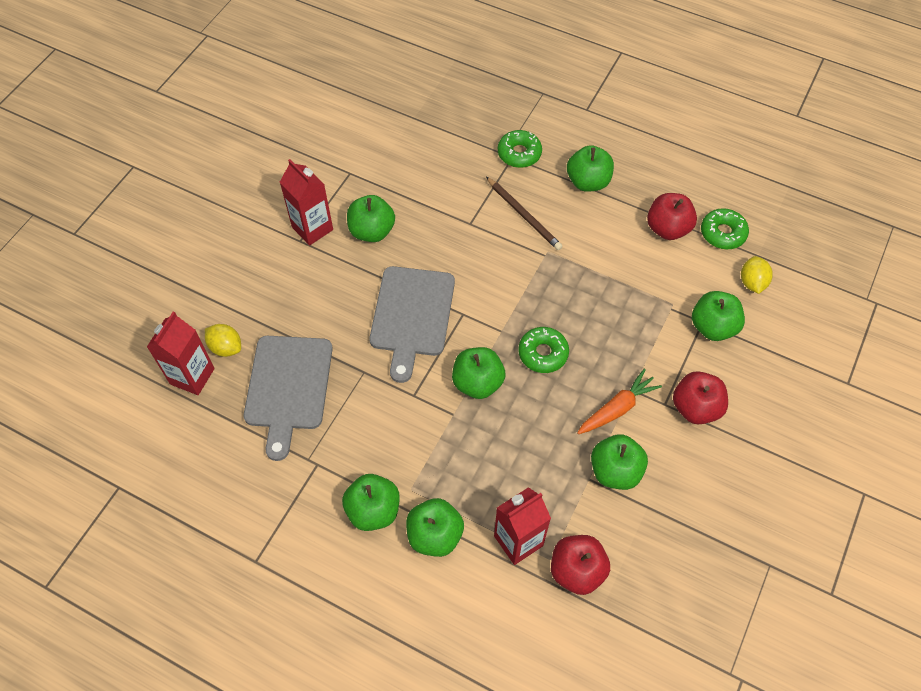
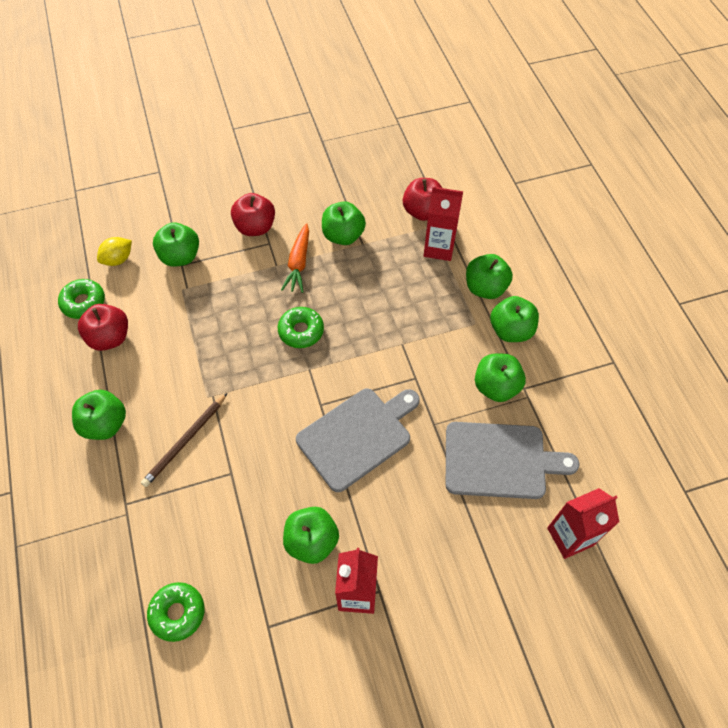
camera: 135 degrees left, 0 degrees up
yellow lemon [205,324,241,357] -> none
grey cutting board [244,336,333,461] -> grey cutting board turned 45 degrees clockwise [446,422,579,499]
green apple [452,347,505,399] -> green apple moved to [475,354,526,402]
brown pencil [486,177,562,250] -> brown pencil turned 150 degrees counterclockwise [141,393,227,487]
green donut [498,130,542,168] -> green donut moved to [147,582,204,642]
orange carrot [577,369,662,434] -> orange carrot turned 90 degrees counterclockwise [281,223,309,293]

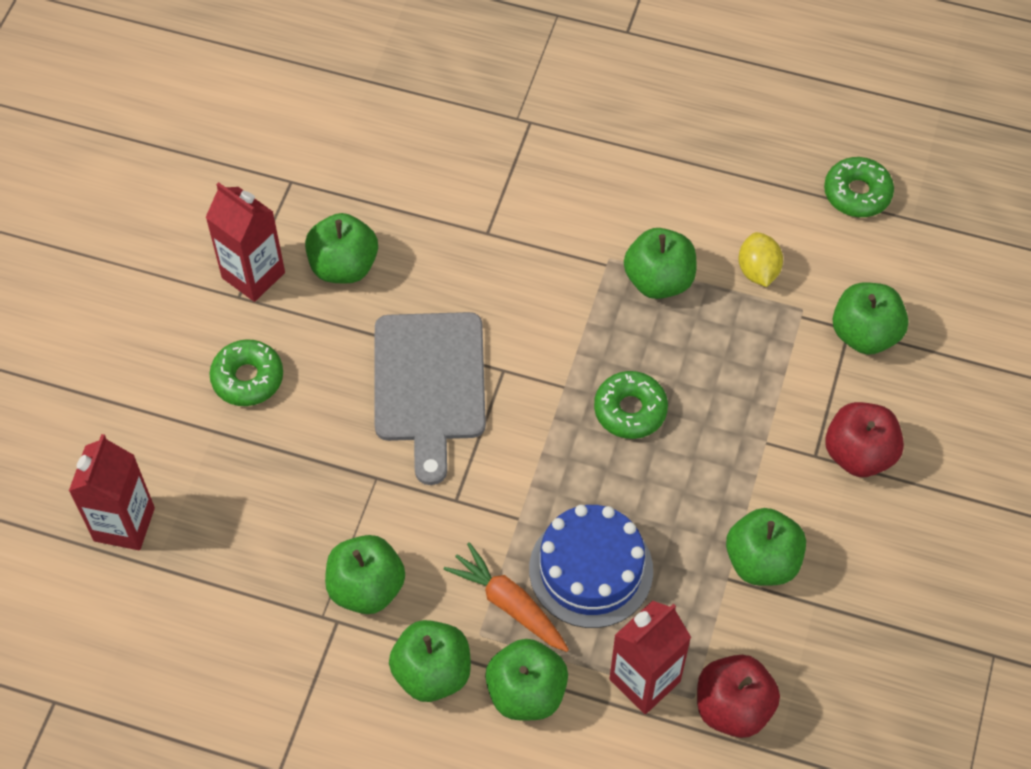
camera: 125 degrees right, 0 degrees up
green apple [72,390,126,440] -> green apple moved to [624,228,696,299]
red apple [78,304,128,351] -> none
yellow lemon [97,237,132,266] -> yellow lemon moved to [738,232,783,287]
brown pencil [141,393,227,487] -> none
green donut [147,582,204,642] -> green donut moved to [209,339,283,406]
orange carrot [281,223,309,293] -> orange carrot moved to [444,542,569,652]
grey cutting board [446,422,579,499] -> none
none -> blue cake [529,505,653,628]

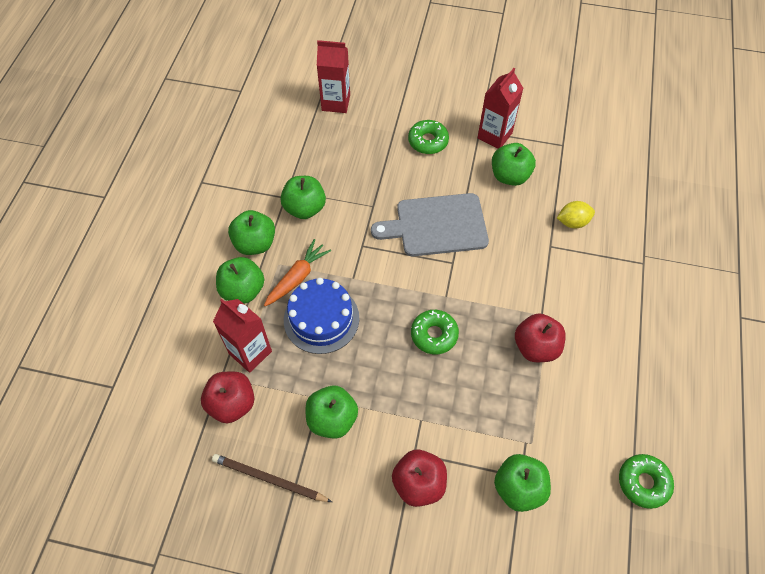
camera: 85 degrees right, 0 degrees up
green apple [624,228,696,299] -> red apple [515,313,566,362]
yellow lemon [738,232,783,287] -> yellow lemon moved to [557,201,595,228]
none -> brown pencil [212,454,332,502]

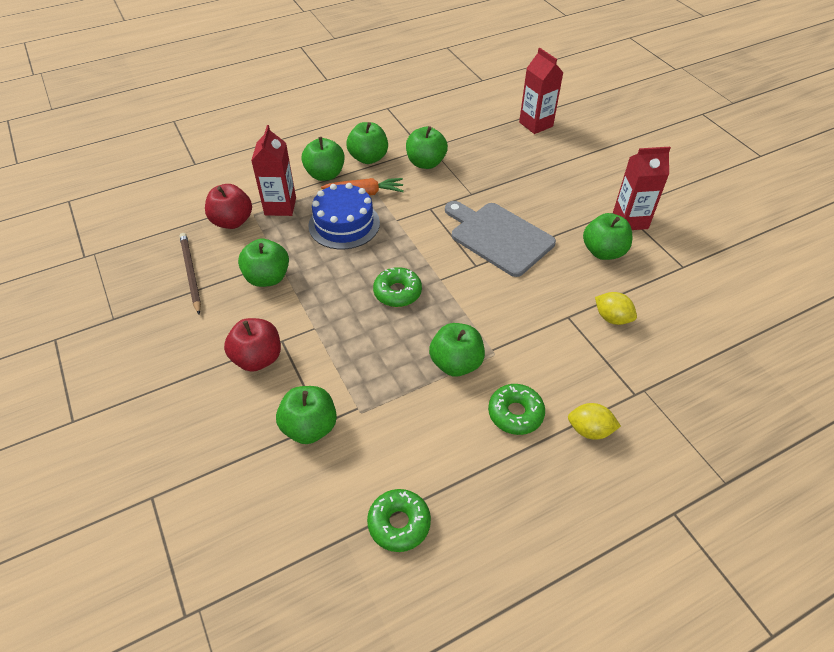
camera: 50 degrees right, 10 degrees down
green donut [408,120,449,154] -> green donut moved to [488,384,545,435]
red apple [515,313,566,362] -> green apple [429,323,485,377]
none -> yellow lemon [568,403,621,440]

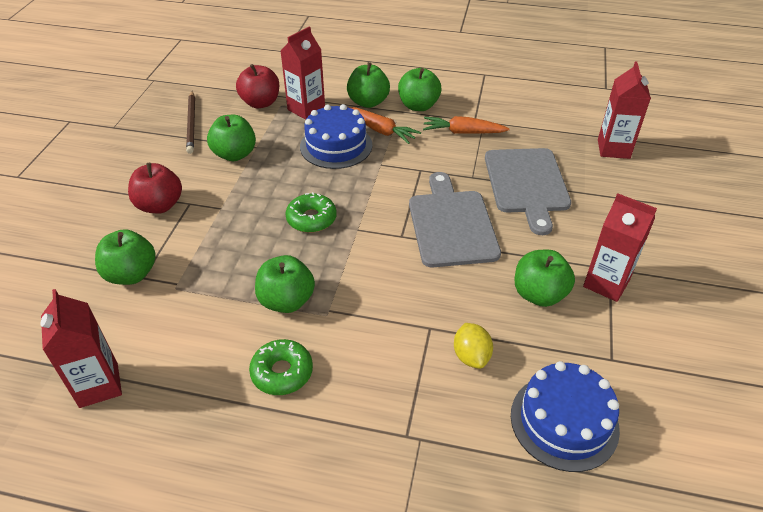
camera: 40 degrees right, 5 degrees down
brown pencil [180,233,201,314] -> brown pencil turned 150 degrees clockwise [186,91,195,154]
green donut [367,489,431,552] -> red carton [41,289,122,408]
green apple [406,126,448,169] -> orange carrot [423,116,510,134]
yellow lemon [568,403,621,440] -> none
none -> grey cutting board [485,148,571,235]
none -> blue cake [511,361,620,472]

